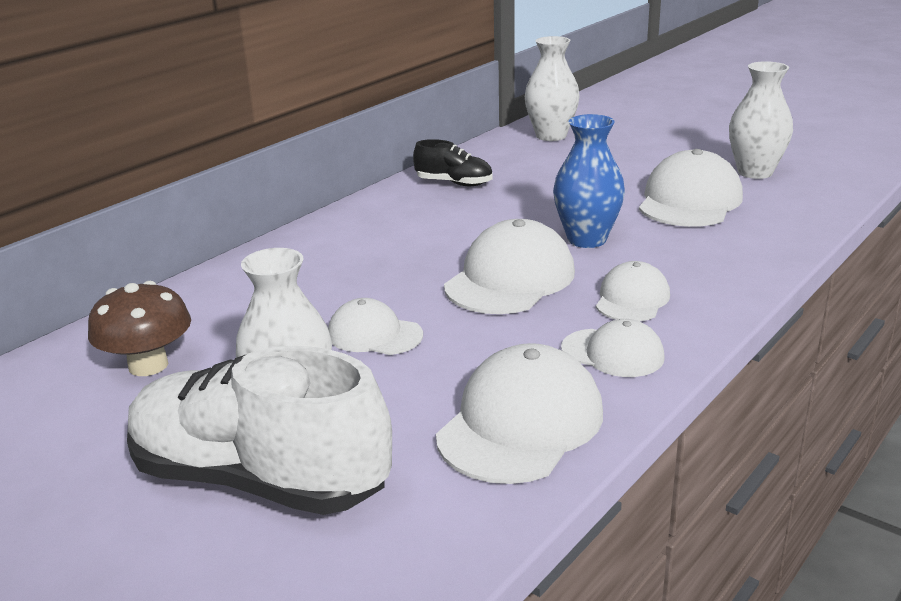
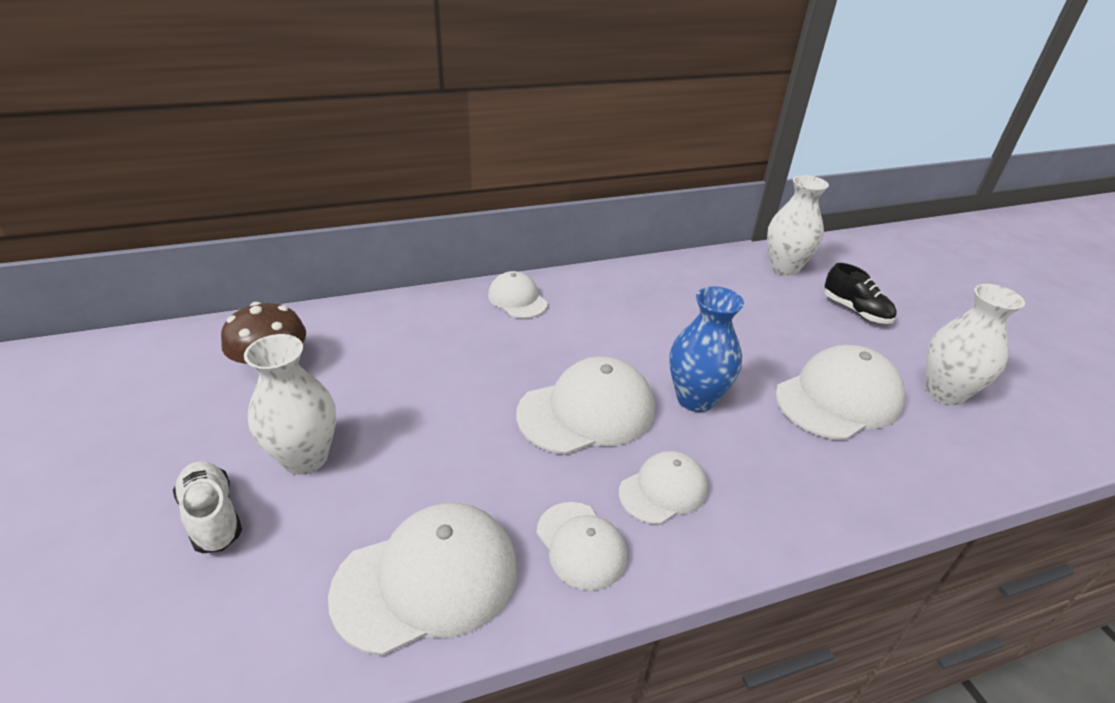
camera: 30 degrees right, 10 degrees up
white shoe [127,346,392,515] -> white shoe [173,461,242,553], size x0.48
white cap [328,298,423,355] -> white cap moved to [488,271,548,318]
black shoe [413,139,492,186] -> black shoe moved to [824,263,897,324]

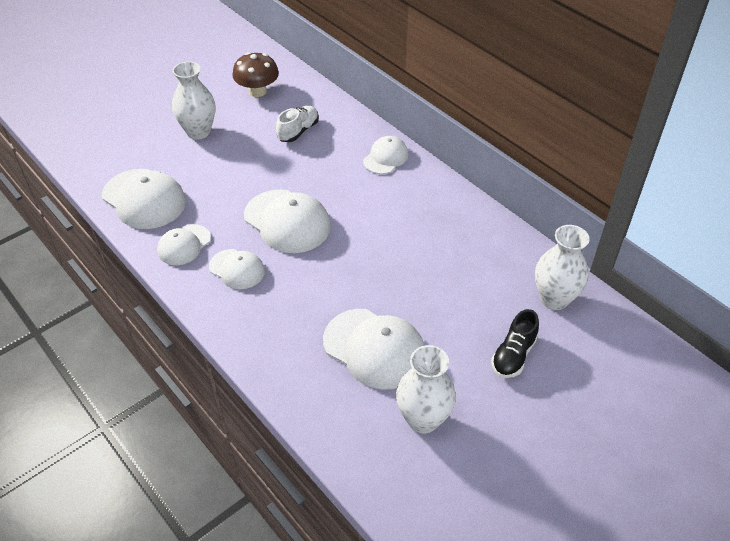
camera: 70 degrees right, 10 degrees up
white shoe [173,461,242,553] -> white shoe moved to [276,105,319,142]
blue vase [669,286,744,412] -> none

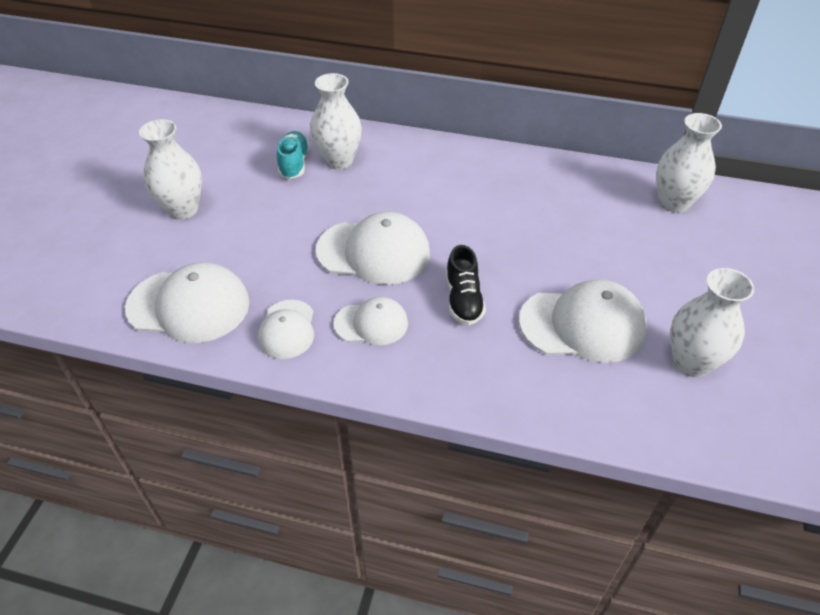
camera: 35 degrees left, 0 degrees up
brown mushroom [233,52,279,97] -> none
white shoe [276,105,319,142] -> turquoise shoe [277,131,310,179]
white cap [363,136,409,174] -> none
black shoe [491,309,539,378] -> black shoe moved to [446,245,486,325]
none -> white vase [310,73,362,170]

